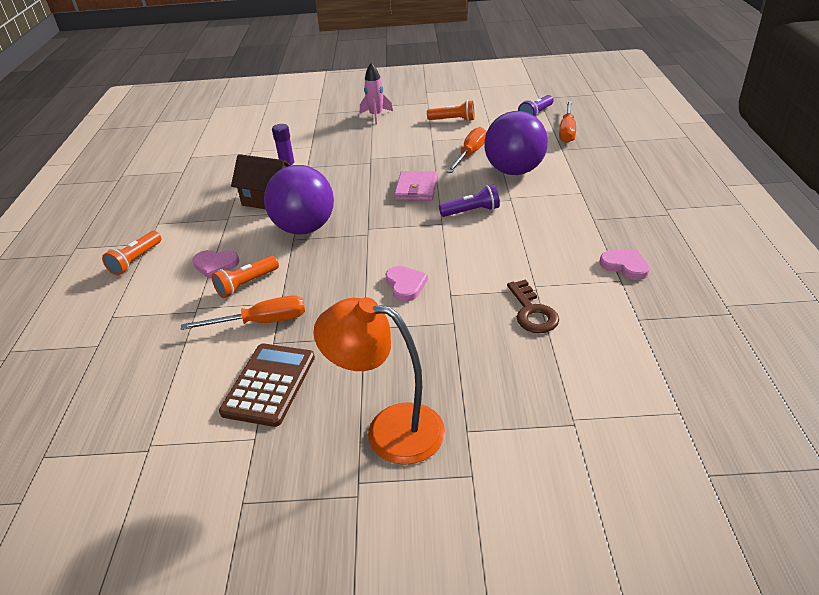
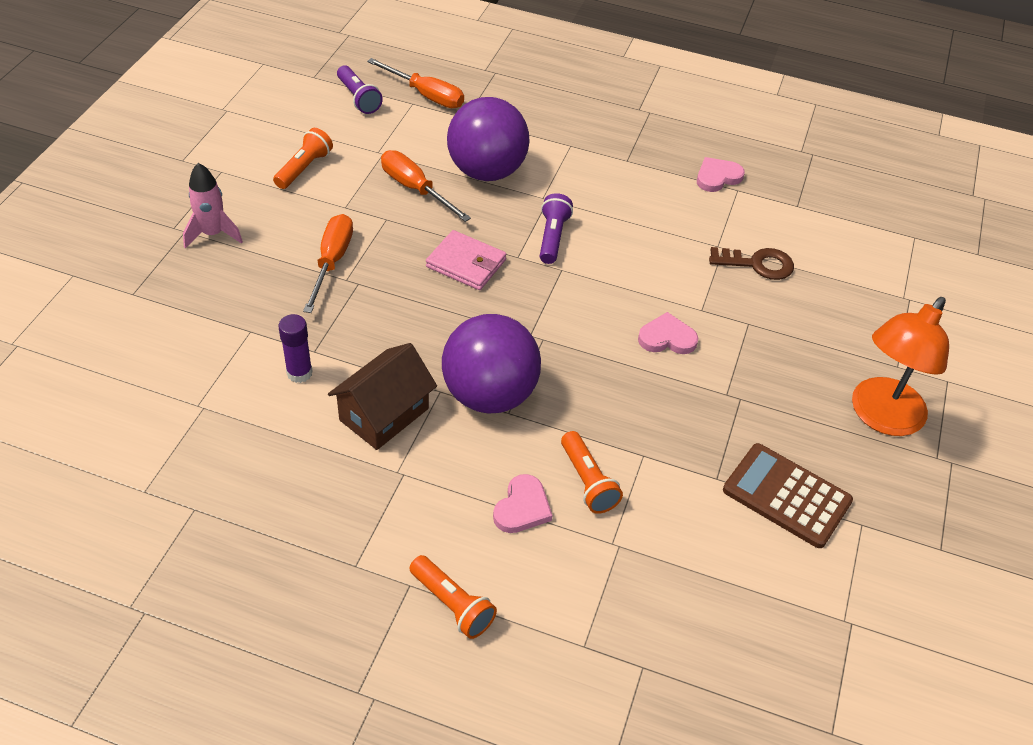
camera: 75 degrees left, 10 degrees up
orange screwdriver [181,295,305,330] -> orange screwdriver moved to [303,214,353,313]

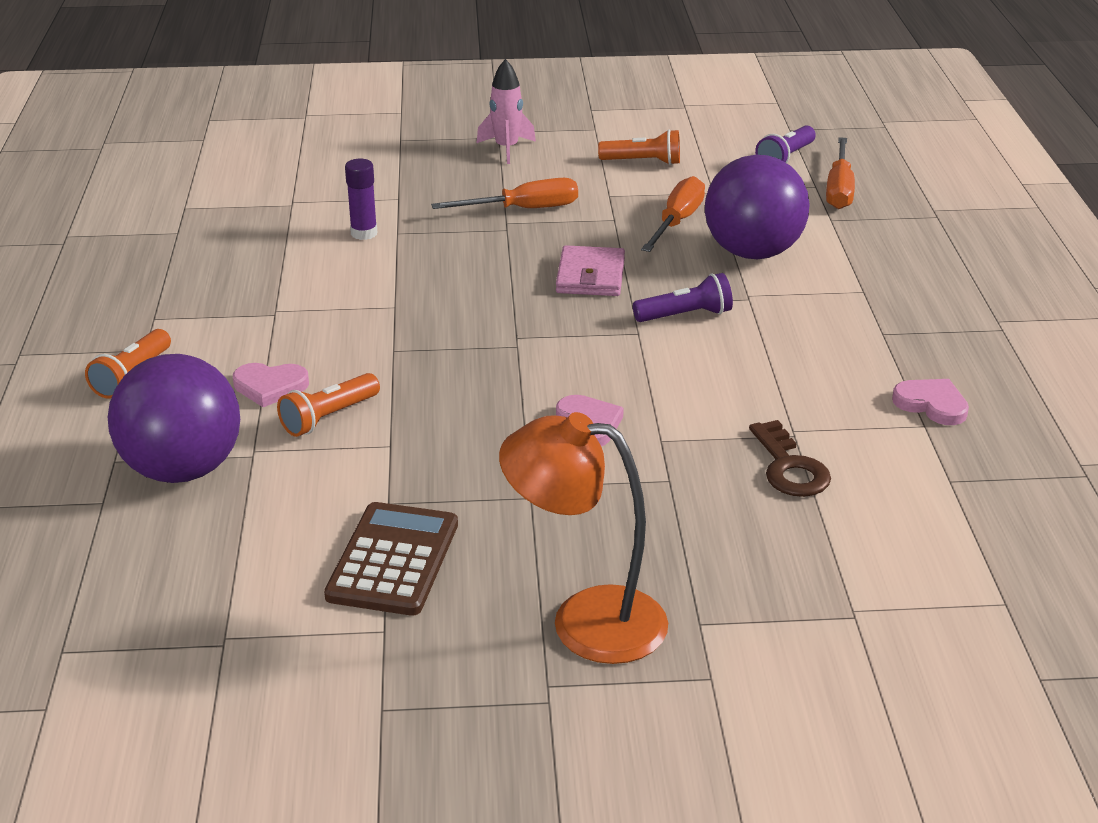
camera: 70 degrees right, 15 degrees down
brown house [328,343,437,450] -> none
purple ball [442,314,541,413] -> purple ball moved to [108,354,240,483]

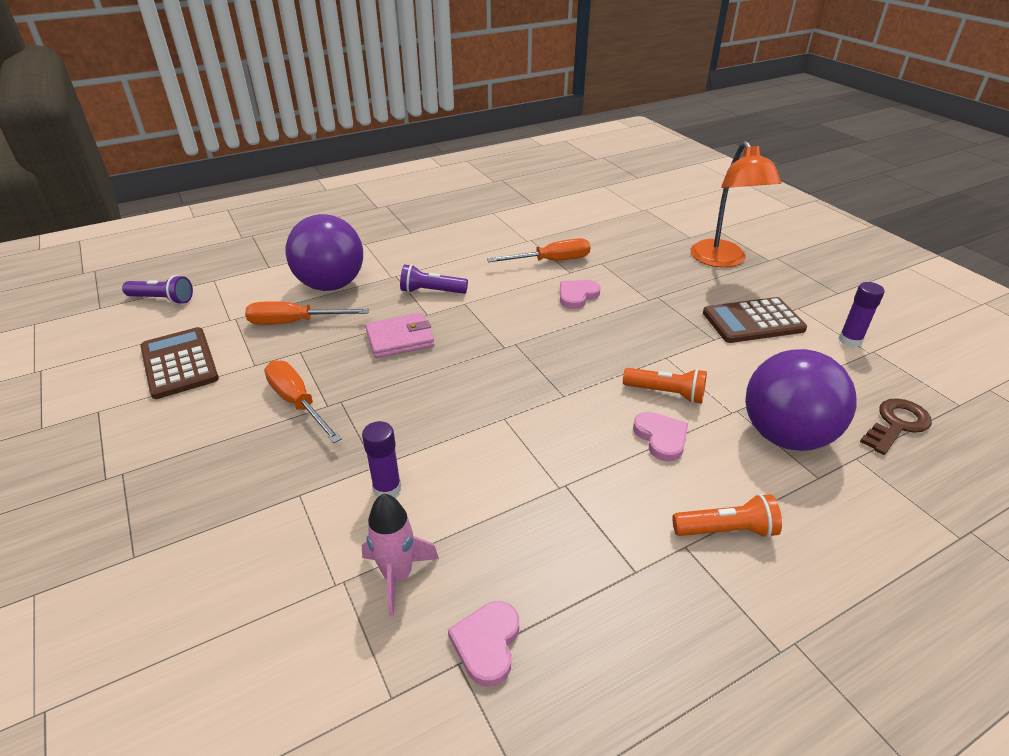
camera: 115 degrees left, 5 degrees up
pink rocket [477,59,536,164] -> pink rocket moved to [362,493,439,617]
orange flashlight [598,129,680,165] -> brown calculator [140,327,219,399]
purple flashlight [633,273,733,322] -> purple flashlight turned 45 degrees counterclockwise [400,264,468,294]
brown key [749,420,831,497] -> brown key moved to [860,398,932,455]
orange screwdriver [826,137,855,209] -> orange screwdriver moved to [487,238,590,262]
pink heart [892,379,969,425] -> pink heart moved to [448,601,519,687]
none -> purple glue stick [839,282,885,347]

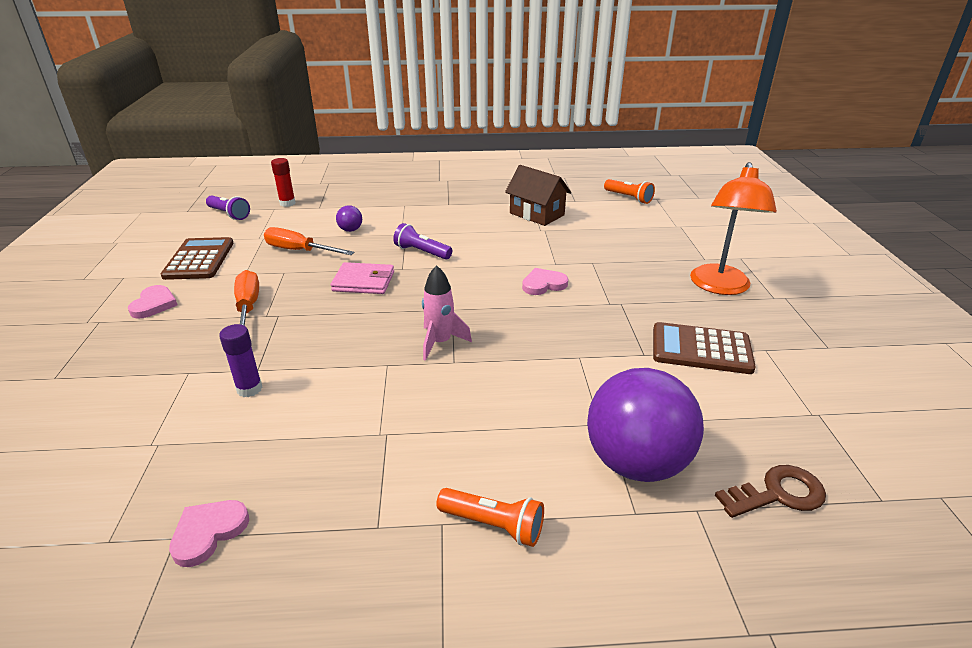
camera: 25 degrees right, 5 degrees down
purple ball [286,214,363,291] -> purple ball [336,205,362,232], size x0.41
pink rocket [362,493,439,617] -> pink rocket moved to [422,265,472,361]
orange screwdriver [487,238,590,262] -> none
orange flashlight [623,368,707,404] -> orange flashlight moved to [604,179,655,204]
pink heart [633,412,688,462] -> pink heart moved to [128,285,177,319]
purple glue stick [839,282,885,347] -> none
none -> red glue stick [271,158,296,207]
none -> brown house [505,165,571,226]

